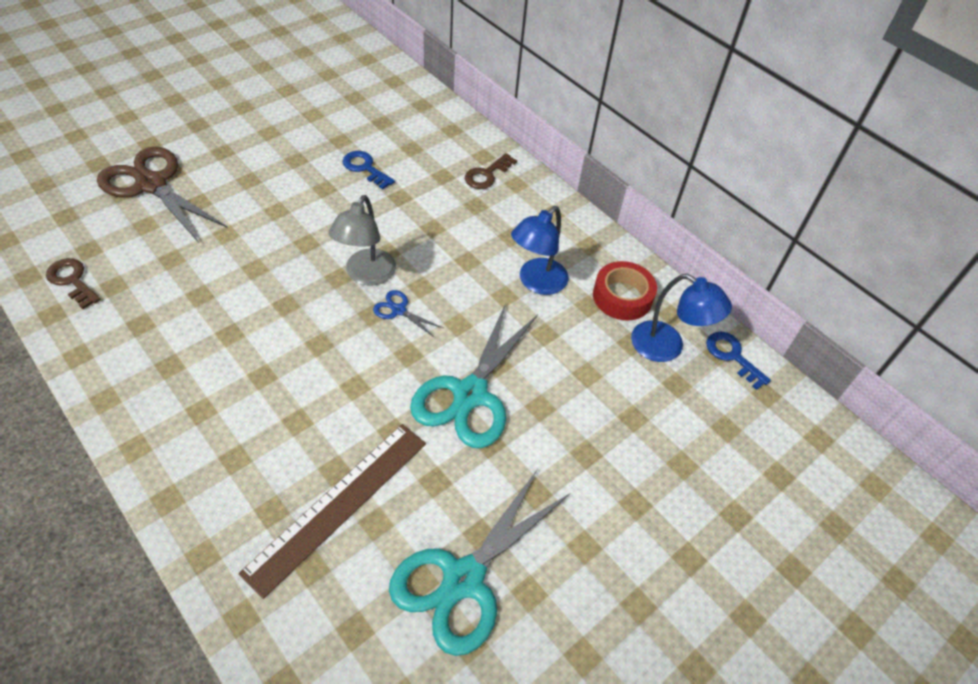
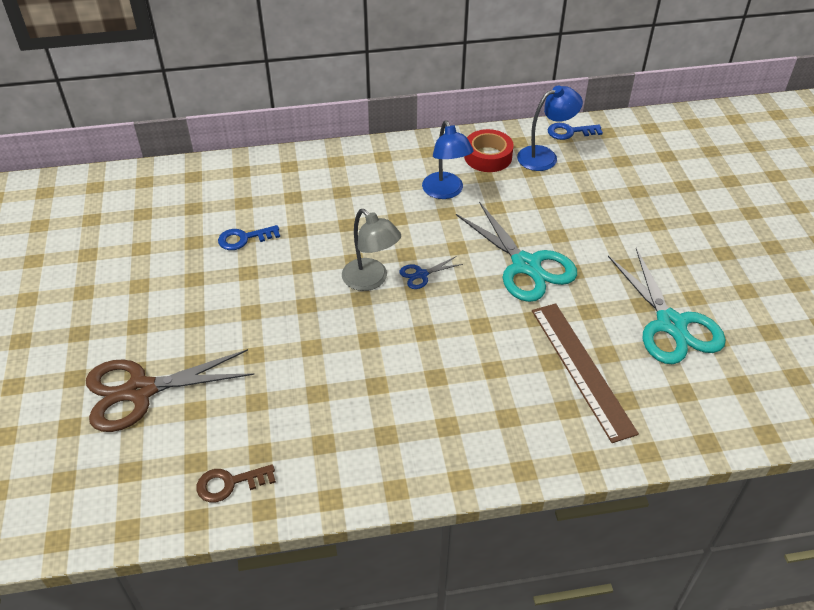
camera: 55 degrees left, 5 degrees down
brown key [465,153,517,189] -> none

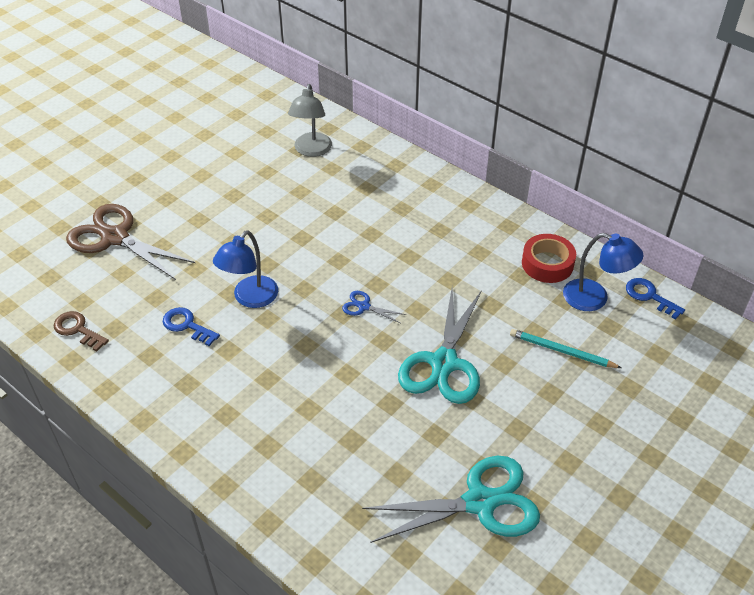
camera: 50 degrees right, 0 degrees up
blue key [218,225,280,250] -> blue key moved to [163,307,220,346]
grey lamp [342,209,401,291] -> grey lamp moved to [288,84,332,157]
blue lamp [422,121,474,199] -> blue lamp moved to [213,230,278,308]
brown ruler [532,303,639,443] -> none
turquoise scissors [608,248,726,364] -> turquoise scissors turned 135 degrees counterclockwise [362,456,540,543]
none -> turquoise pencil [510,329,621,368]

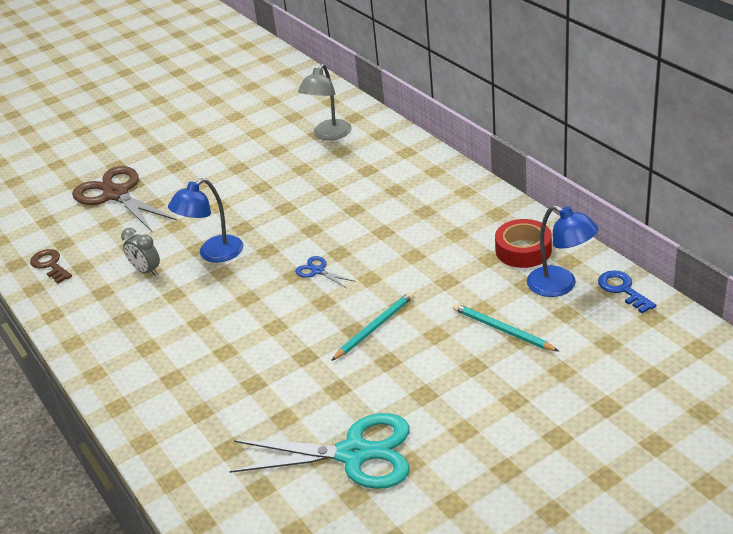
camera: 20 degrees right, 10 degrees down
blue key [163,307,220,346] -> grey clock [121,228,160,276]
turquoise scissors [398,289,482,404] -> turquoise pencil [331,292,414,361]

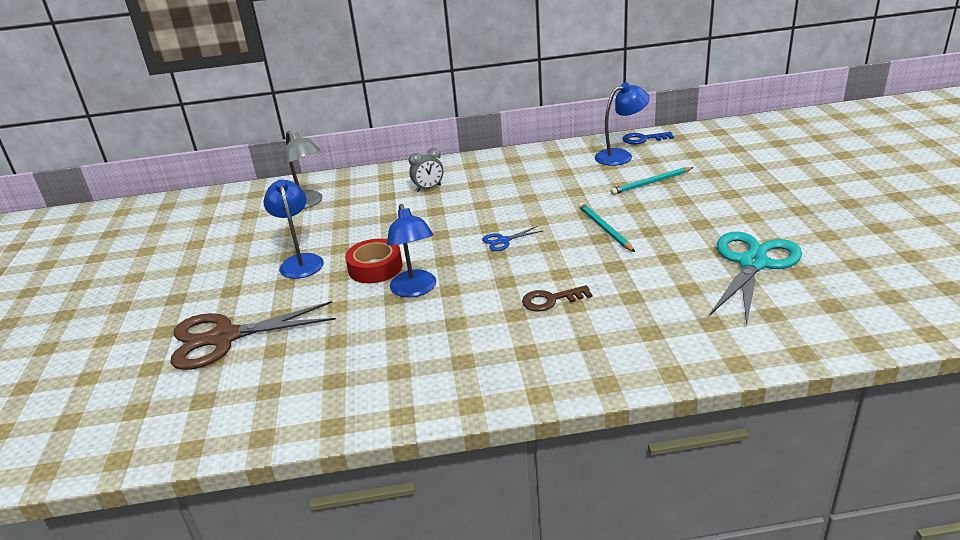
camera: 65 degrees left, 5 degrees down
brown key [30,249,72,283] -> brown key moved to [522,285,592,312]
grey clock [121,228,160,276] -> grey clock moved to [408,148,444,192]
red tape [495,219,552,268] -> red tape moved to [345,239,403,283]
none -> blue lamp [263,179,324,279]

